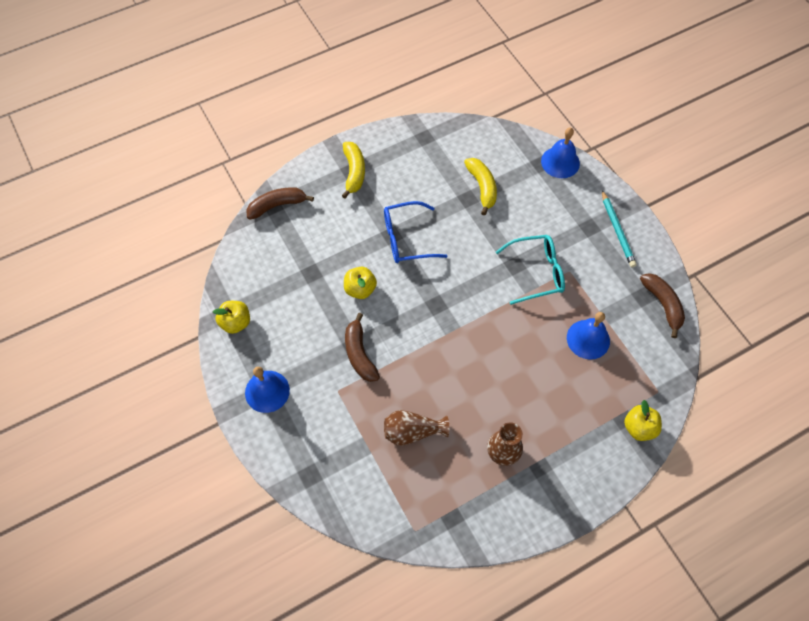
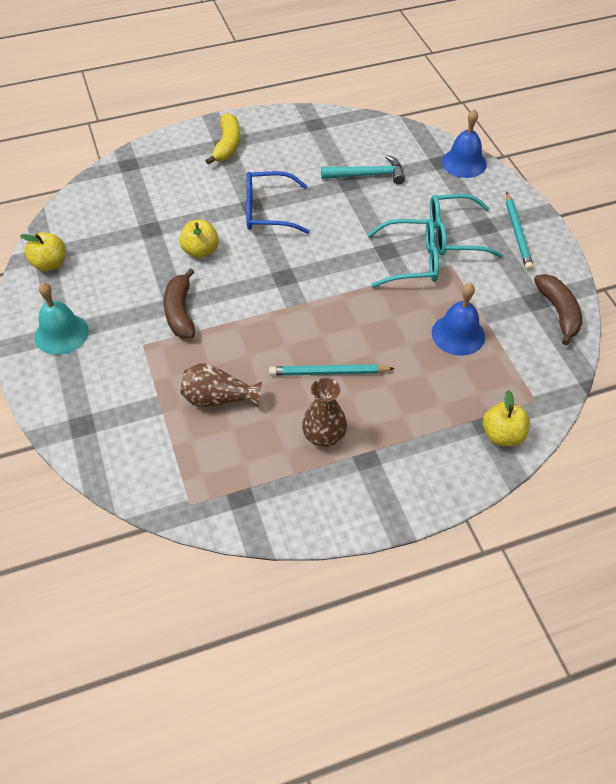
camera: 10 degrees right, 10 degrees down
blue bell [245,367,290,413] -> turquoise bell [35,282,89,355]
brown banana [246,187,314,219] -> none
yellow banana [464,158,497,215] -> turquoise hammer [321,155,405,185]
none -> turquoise pencil [269,364,395,376]
none -> turquoise glasses [430,194,503,258]

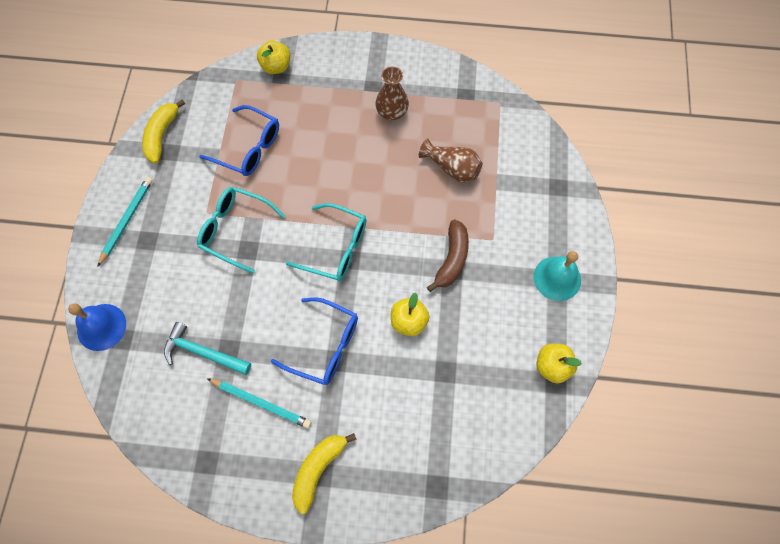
camera: 155 degrees left, 15 degrees up
turquoise pencil [269,364,395,376] -> turquoise pencil moved to [207,378,311,428]
turquoise glasses [430,194,503,258] -> turquoise glasses moved to [286,203,366,281]
blue bell [432,283,485,356] -> blue glasses [199,105,279,176]
brown banana [534,274,582,345] -> yellow banana [142,99,185,164]

